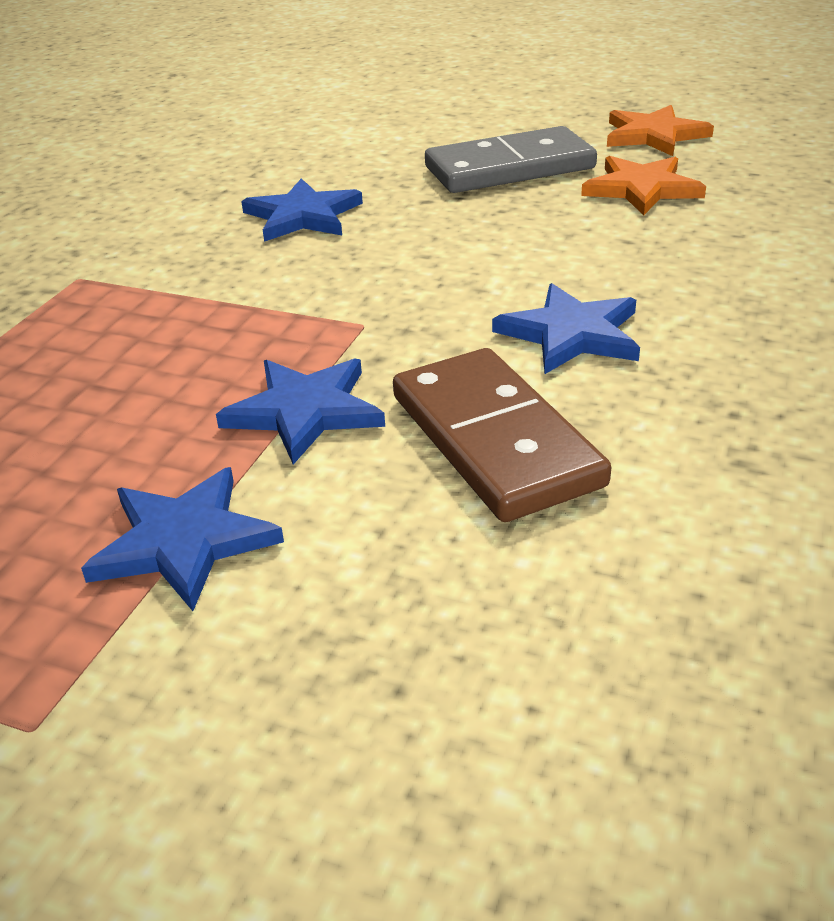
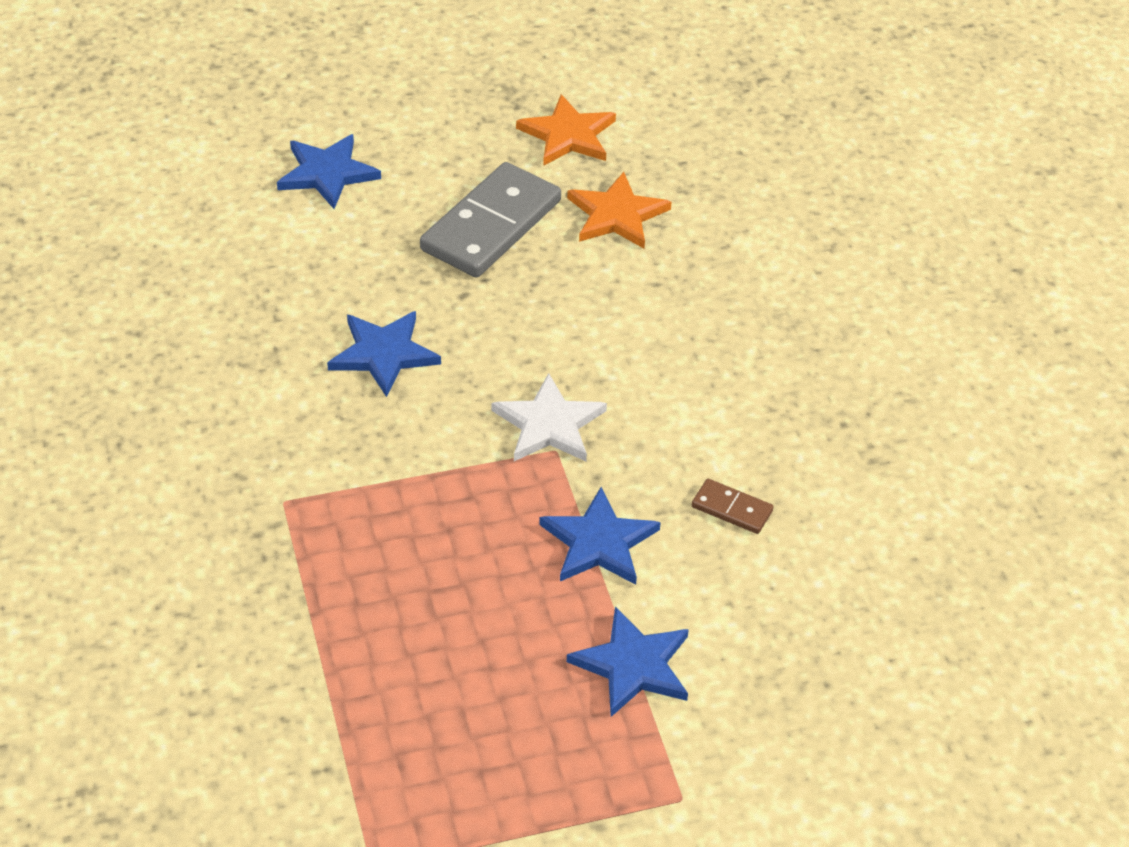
camera: 40 degrees left, 10 degrees up
brown domino [393,348,611,522] -> brown domino [692,479,774,534], size x0.45
blue star [492,283,640,374] -> blue star moved to [277,134,381,209]
none -> white star [492,373,607,461]

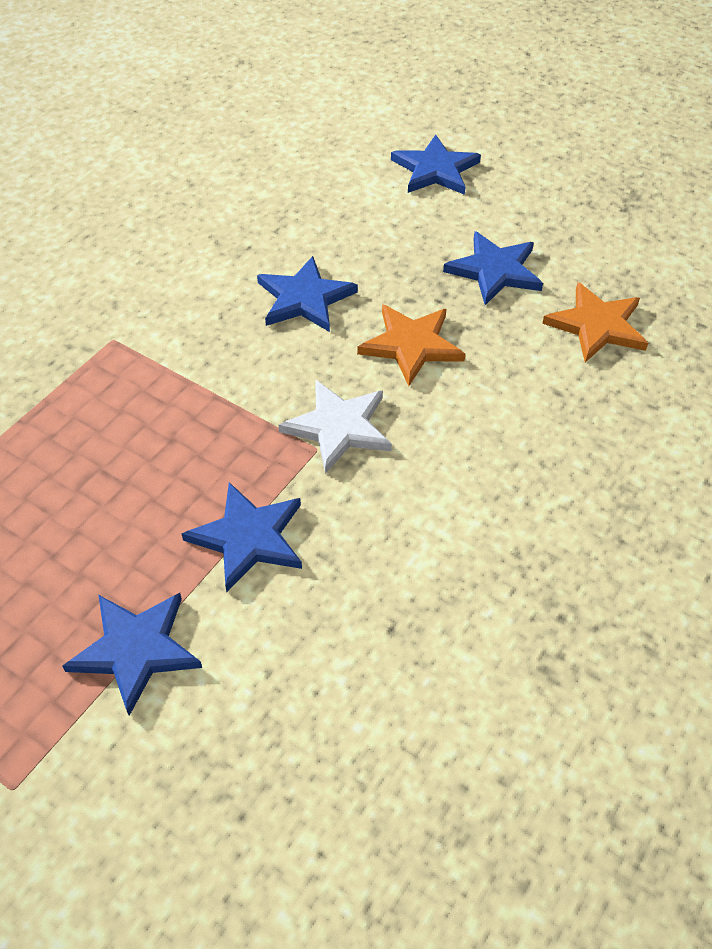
camera: 50 degrees right, 5 degrees up
grey domino [420,162,561,278] -> blue star [443,231,543,305]
orange star [516,94,616,166] -> orange star moved to [357,304,465,386]
brown domino [692,479,774,534] -> none

